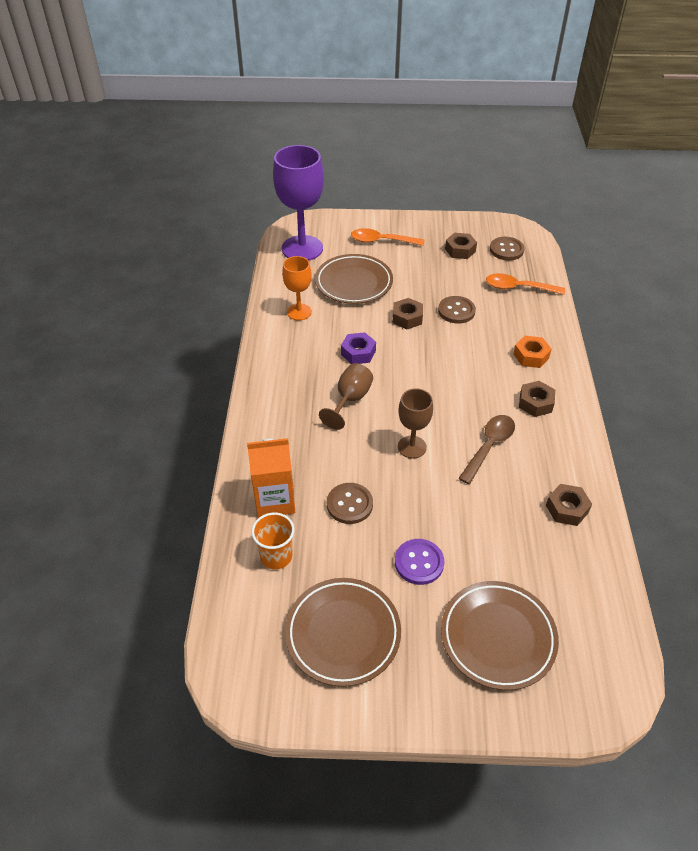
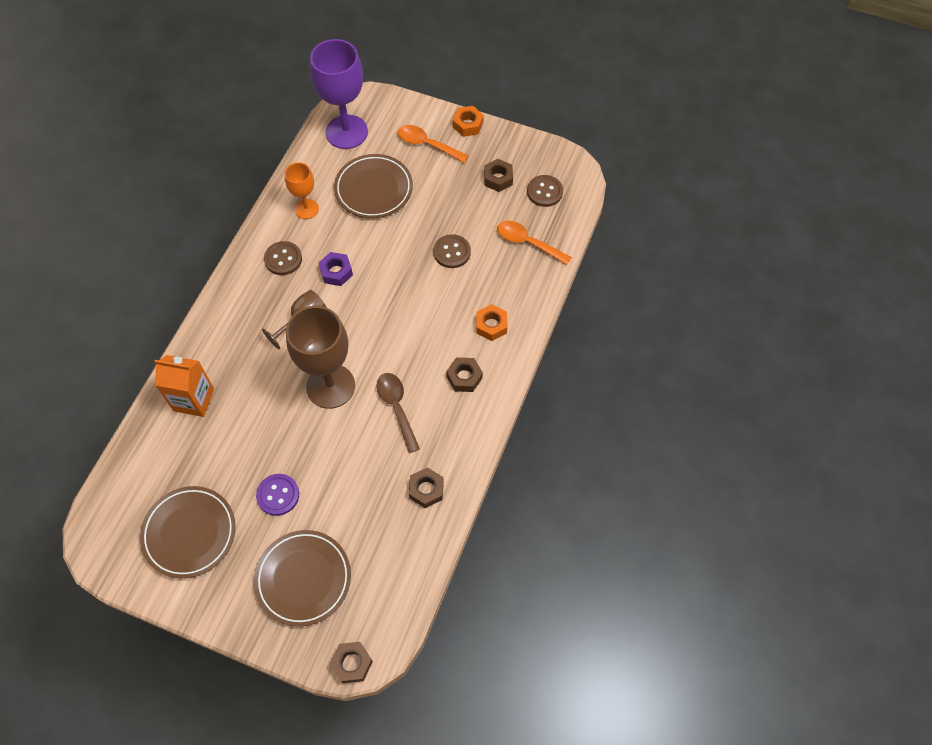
camera: 20 degrees right, 15 degrees up
orange cup [251,513,295,569] -> none
brown button [327,483,373,524] -> brown button moved to [264,241,302,275]
brown nut [393,298,423,329] -> brown nut moved to [330,642,373,683]
brown goblet [398,388,433,459] -> brown goblet [286,306,355,409], size x1.84
brown spoon [458,415,515,484] -> brown spoon turned 75 degrees counterclockwise [377,373,420,453]
none -> orange nut [453,106,484,137]

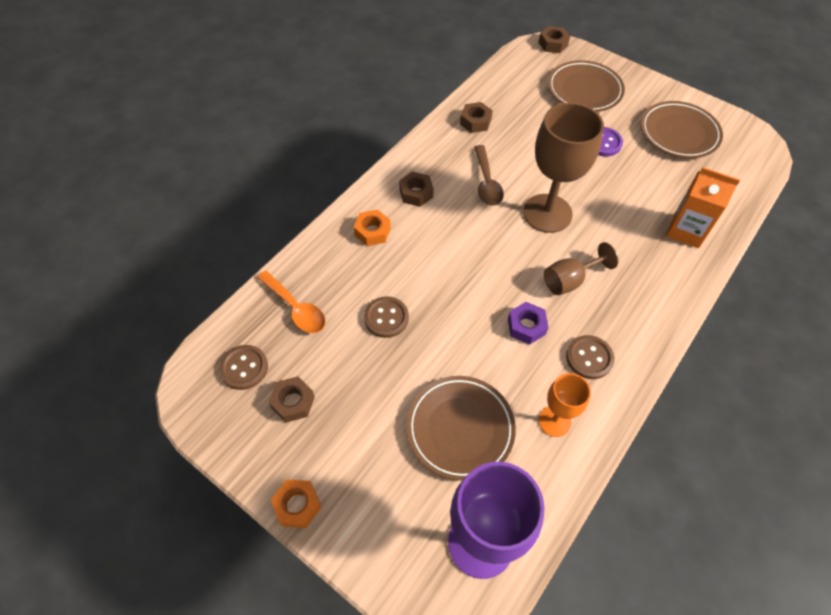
camera: 165 degrees left, 5 degrees down
orange spoon [398,125,469,163] -> none

